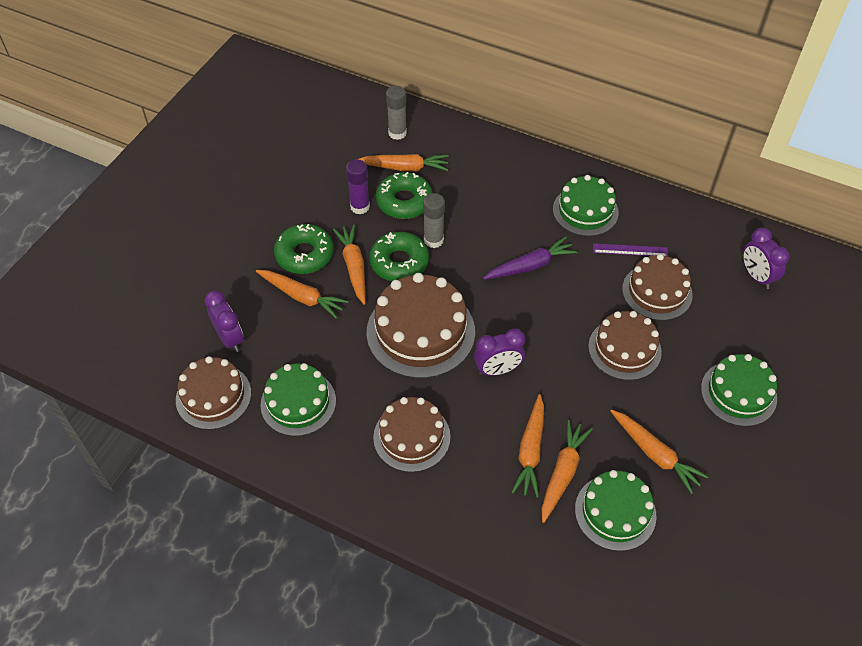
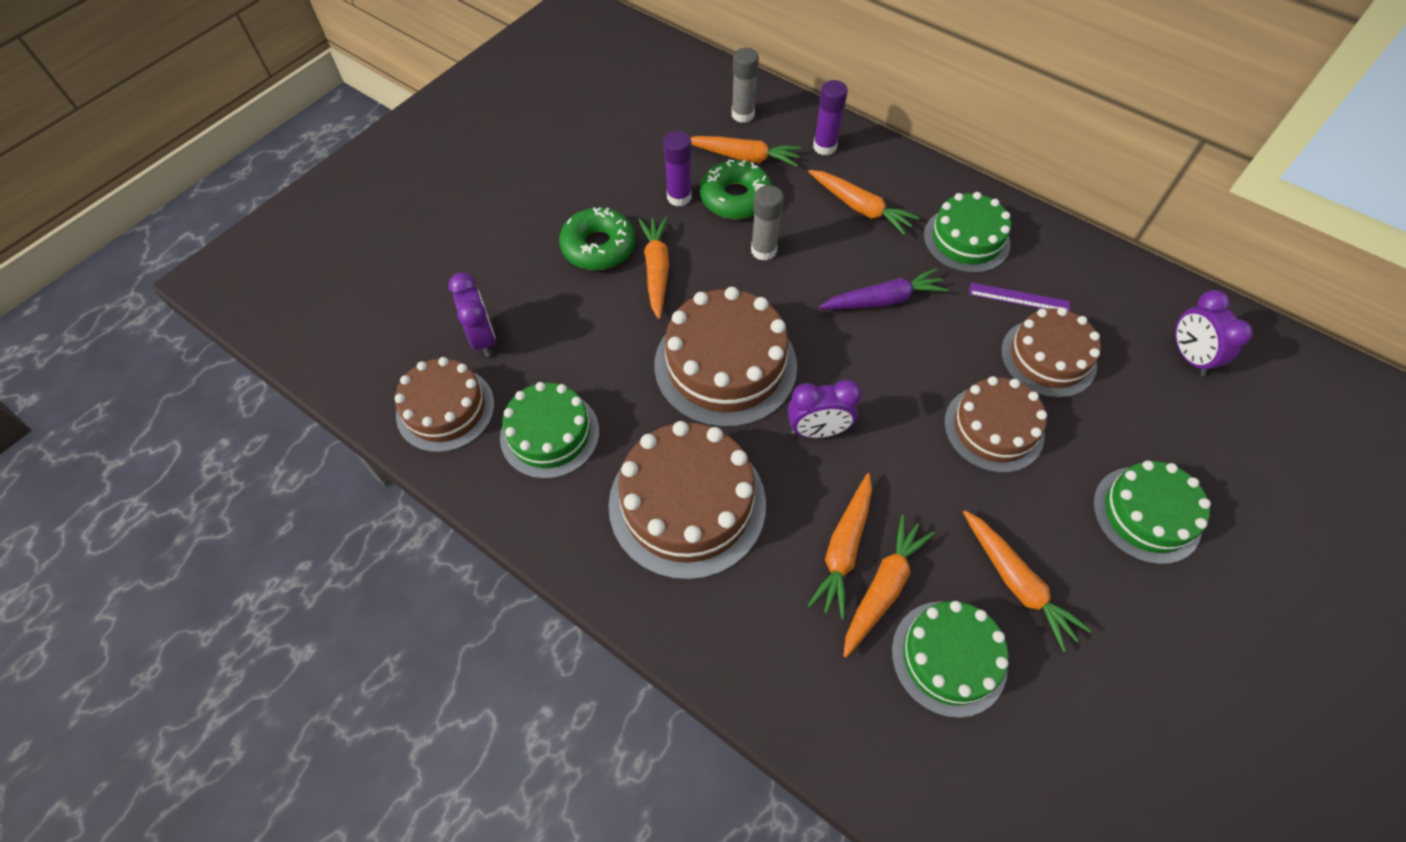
camera: 10 degrees right, 5 degrees up
orange carrot [256,270,349,319] -> orange carrot moved to [808,170,920,235]
green donut [369,232,429,281] -> none
brown cake [373,397,451,472] -> brown cake [609,421,766,580], size x1.52
none -> purple glue stick [813,80,848,156]

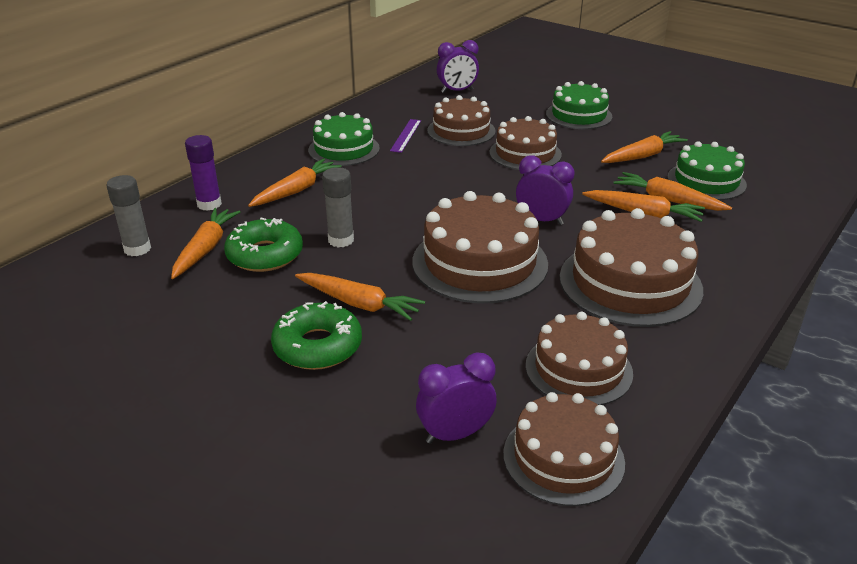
camera: 90 degrees left, 25 degrees down
green cake [500,382,599,479] -> brown cake [526,312,633,405]
orange carrot [638,217,669,319] -> orange carrot turned 150 degrees counterclockwise [295,273,425,321]
purple glue stick [663,131,692,206] -> none
purple clock [788,380,862,438] -> purple clock turned 60 degrees counterclockwise [516,155,575,225]
purple carrot [819,268,949,309] -> none

